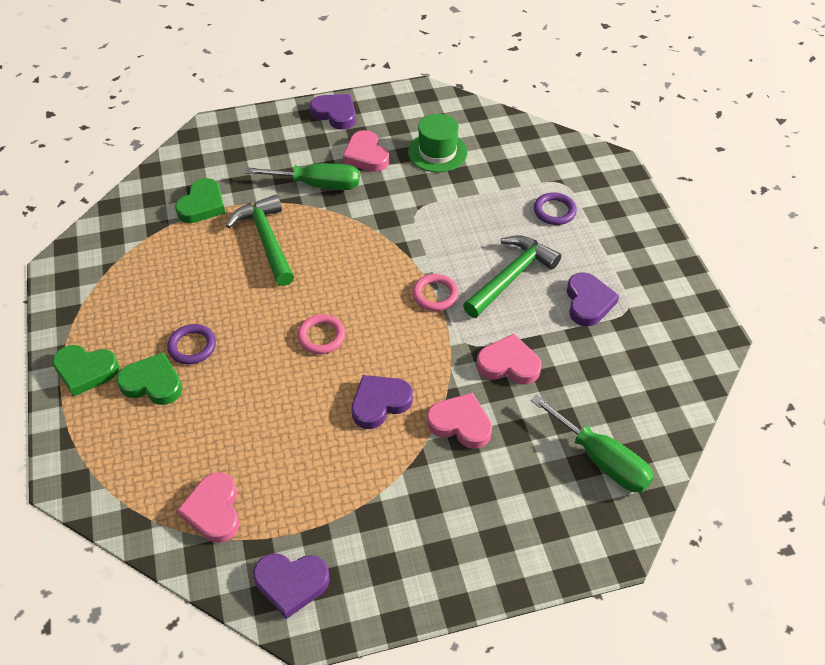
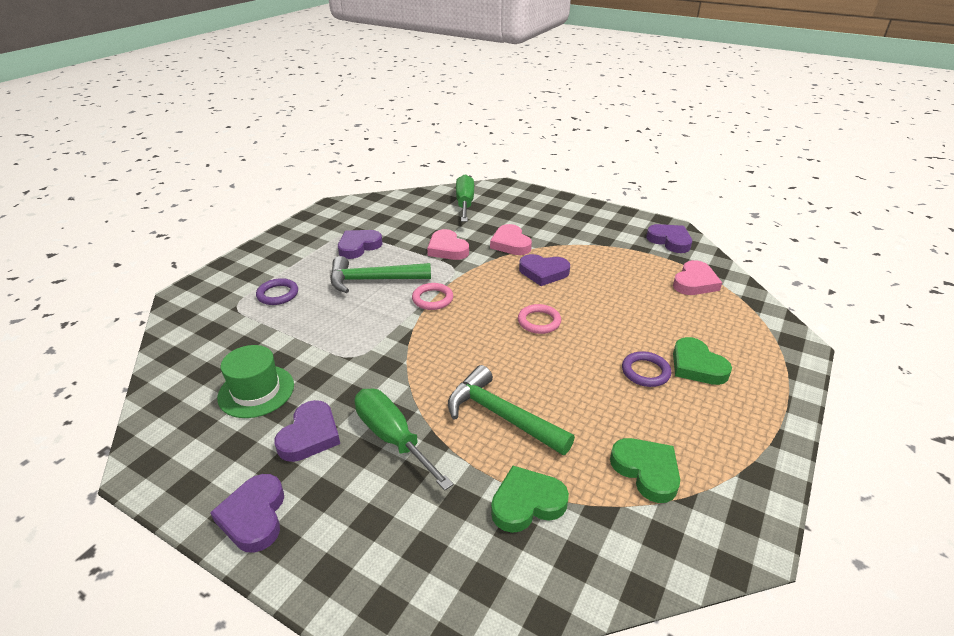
camera: 135 degrees left, 15 degrees down
green heart [52,345,119,396] -> green heart moved to [610,438,680,503]
green hammer [226,195,294,286] -> green hammer turned 105 degrees clockwise [448,365,575,455]
pink heart [343,130,389,172] -> purple heart [274,400,340,462]

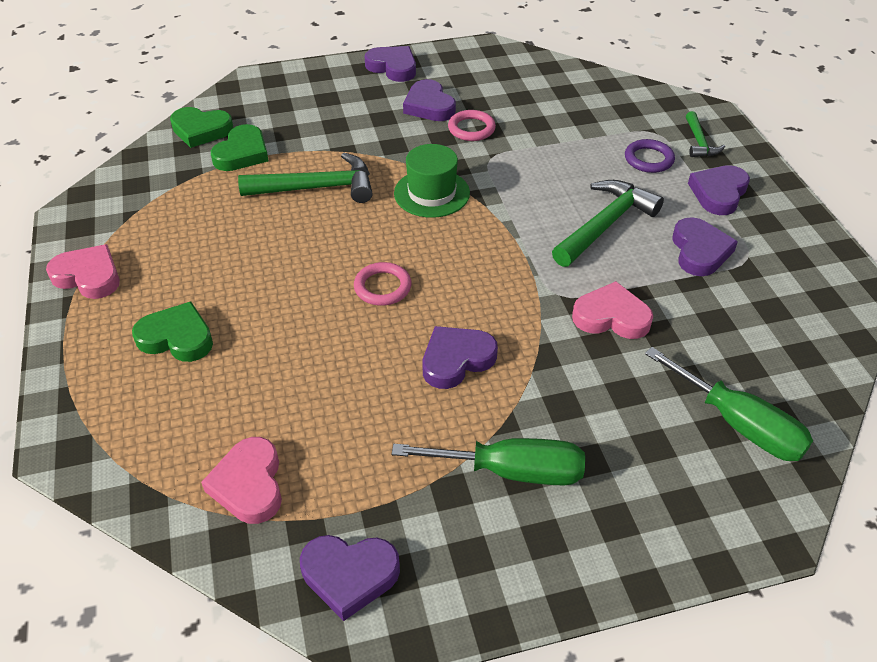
camera: 135 degrees right, 10 degrees up
green hat [217,345,294,418] -> green hat moved to [394,144,470,218]
green screwdriver [355,389,454,491] -> green screwdriver moved to [392,438,585,485]
pink ring [412,283,453,310] -> pink ring moved to [448,110,496,141]
pink heart [490,224,532,255] -> pink heart moved to [46,244,120,299]
green heart [610,438,680,503] -> green heart moved to [170,107,234,148]
purple ring [622,351,671,387] -> none
none -> green hammer [686,111,725,157]
none -> purple heart [688,165,750,215]

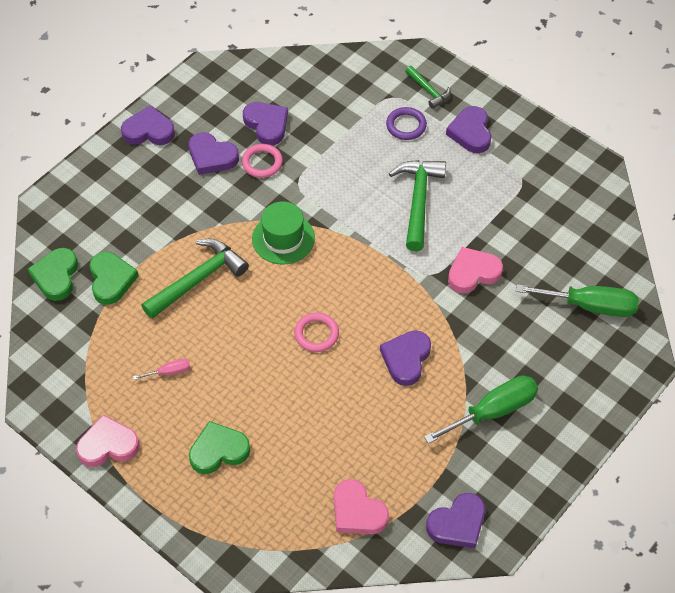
camera: 35 degrees left, 10 degrees up
green heart [170,107,234,148] -> green heart turned 120 degrees clockwise [28,248,78,301]
purple heart [672,217,738,276] -> purple heart moved to [243,102,288,145]
none -> pink screwdriver [133,359,190,380]

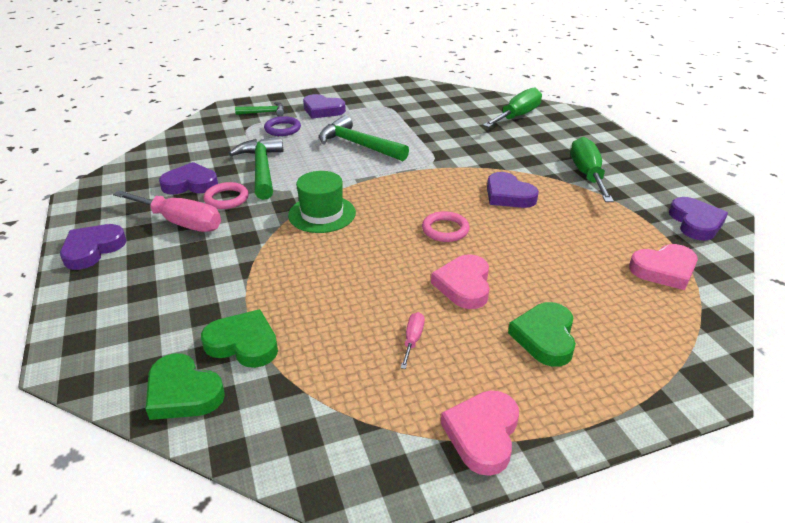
camera: 60 degrees left, 20 degrees down
green hammer [141,238,249,319] -> green hammer moved to [229,136,284,200]
purple heart [189,132,239,175] -> pink screwdriver [113,190,221,232]
pink heart [448,247,503,294] -> pink heart moved to [431,254,489,309]

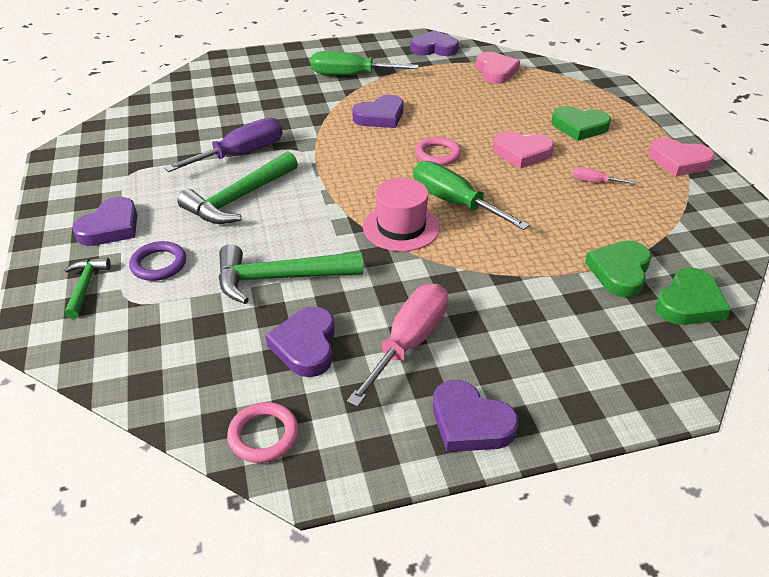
camera: 85 degrees left, 5 degrees up
pink ring [203,182,249,209] -> pink ring moved to [227,402,299,463]
green hat [288,171,356,233] -> pink hat [363,178,440,252]
green screwdriver [483,88,542,128] -> green screwdriver moved to [413,161,530,230]
none -> purple screwdriver [164,118,283,172]

